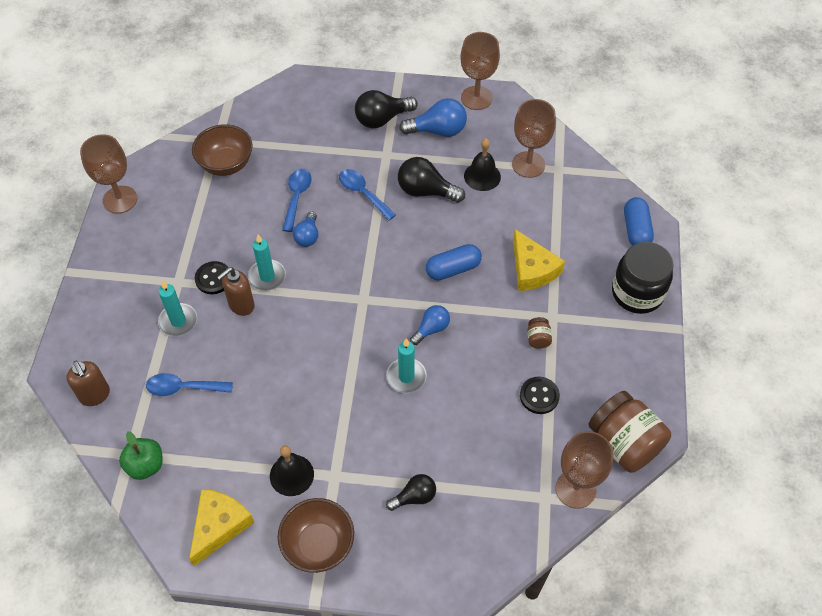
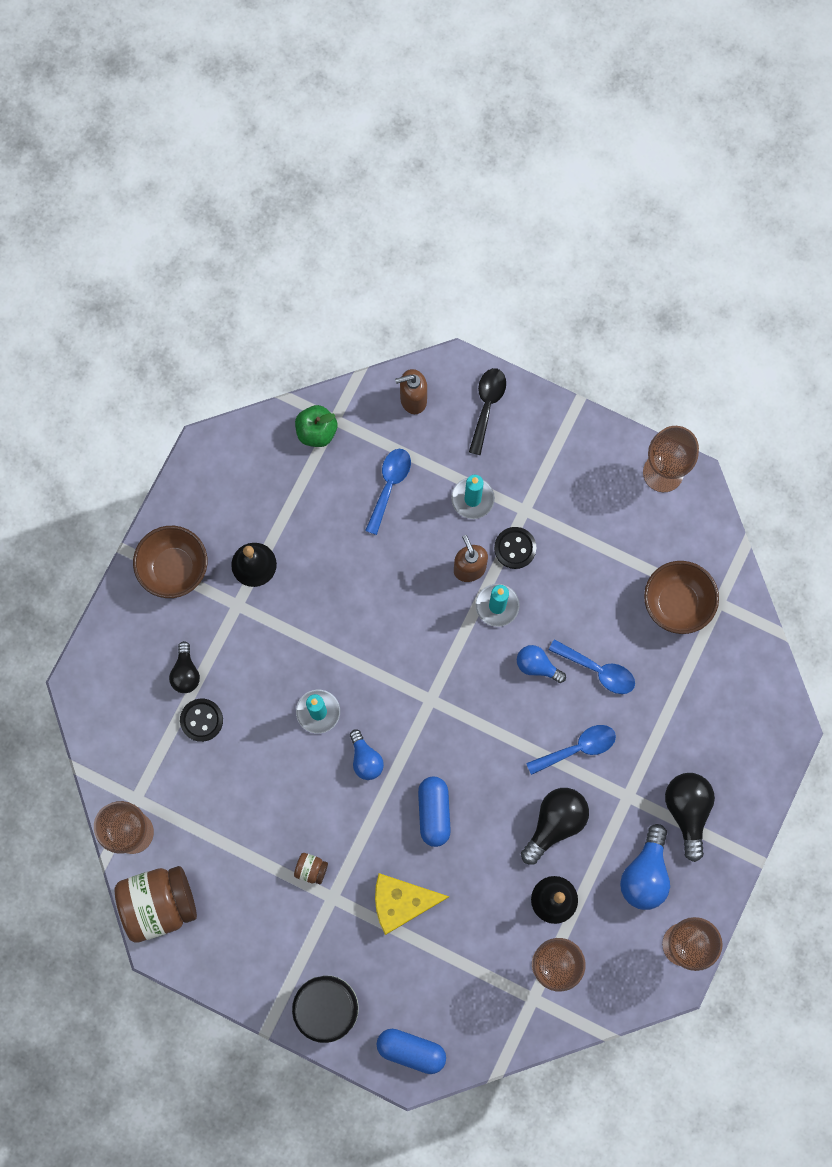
camera: 110 degrees right, 20 degrees up
yellow cheese [189,489,254,566] -> none
black button [520,377,560,414] -> black button moved to [180,699,223,742]
none -> black spoon [469,368,506,455]

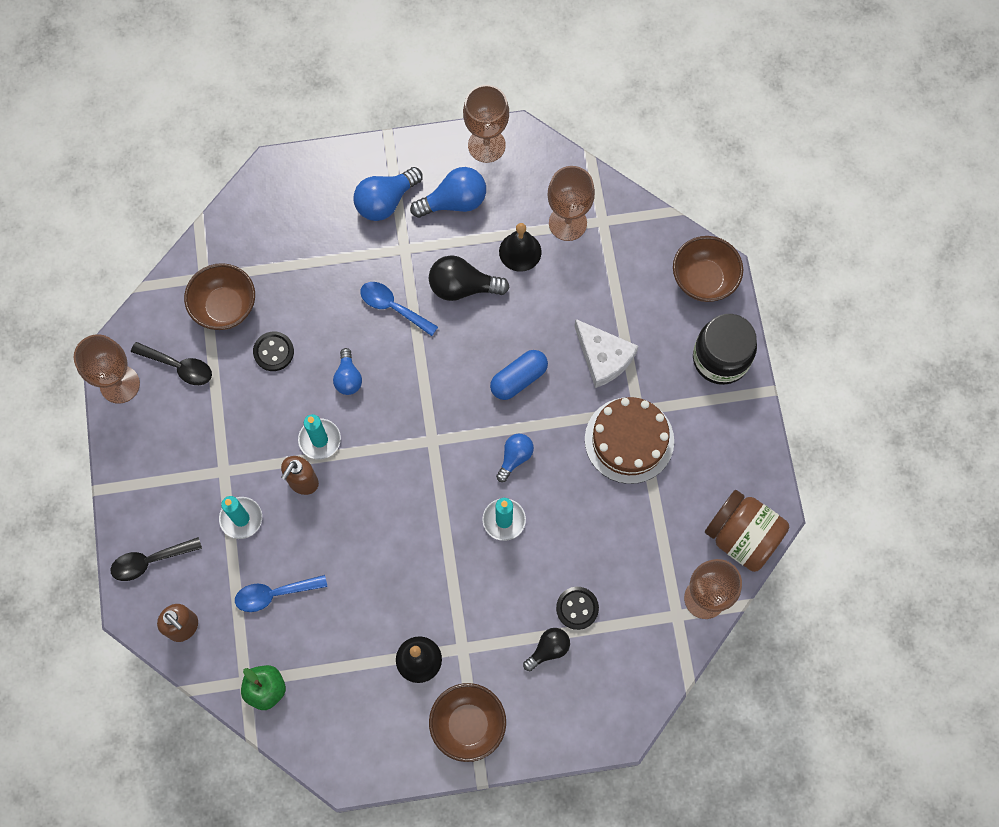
camera: 125 degrees left, 5 degrees down
brown jar [294,853,328,884] -> brown cake [585,397,674,484]
yellow cheese [375,873,449,935] -> white cheese [574,319,638,388]
blue capsule [377,1029,446,1074] -> brown bowl [673,236,743,302]
black button [494,527,536,569] -> black button moved to [253,332,294,371]
blue spoon [549,639,635,694] -> none
black light bulb [665,773,715,862] -> blue light bulb [354,167,422,221]
none -> black spoon [131,342,212,385]

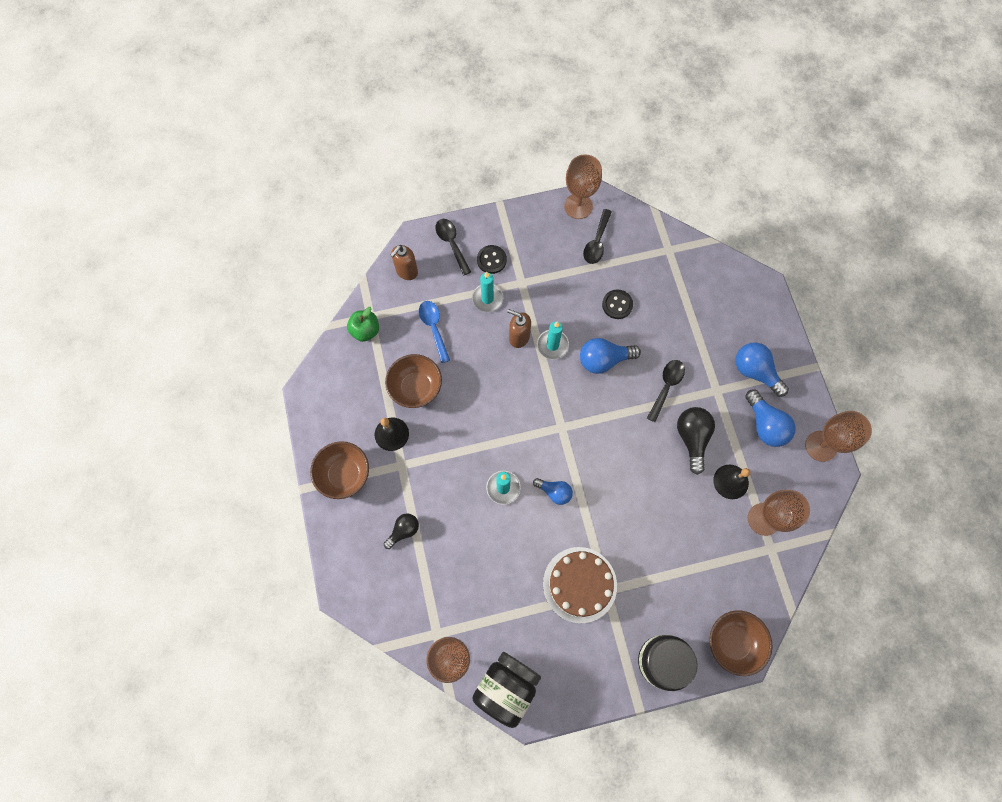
camera: 85 degrees right, 0 degrees up
brown bowl [184,263,255,330] -> brown bowl moved to [385,354,442,408]
blue light bulb [333,348,362,395] -> blue light bulb [580,338,641,374], size x1.59
blue spoon [360,282,438,336] -> black spoon [647,360,685,422]
blue capsule [490,350,548,400] -> none
black light bulb [523,628,570,671] -> black light bulb turned 90 degrees counterclockwise [384,513,419,549]
black button [556,587,599,630] -> black button moved to [477,245,507,274]
white cheese [574,319,638,388] -> none
brown jar [705,490,789,572] -> black jar [472,652,541,728]

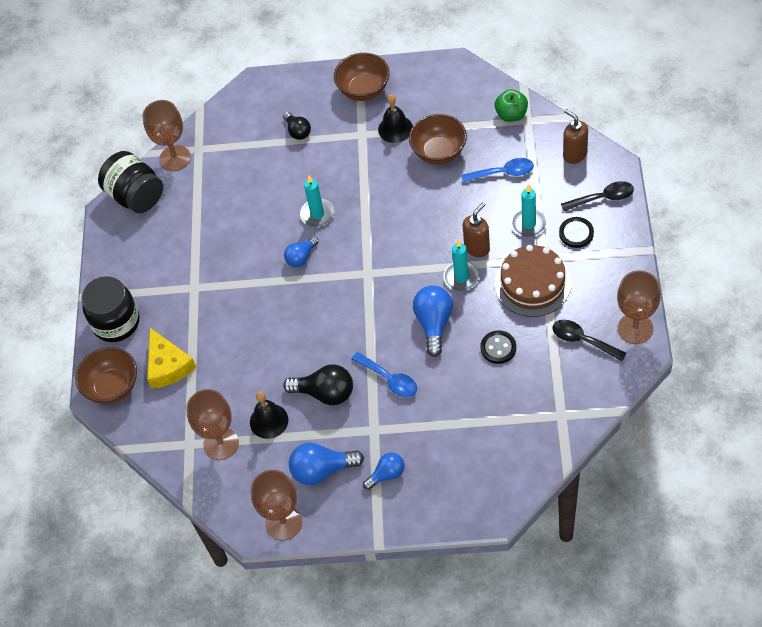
camera: 110 degrees right, 15 degrees down
brown cake [543,547,617,623] -> brown cake moved to [495,245,571,317]
black spoon [647,360,685,422] -> blue spoon [352,352,417,397]
blue light bulb [735,342,789,397] -> blue light bulb [363,453,404,490], size x0.63
none -> yellow cheese [147,328,196,388]

